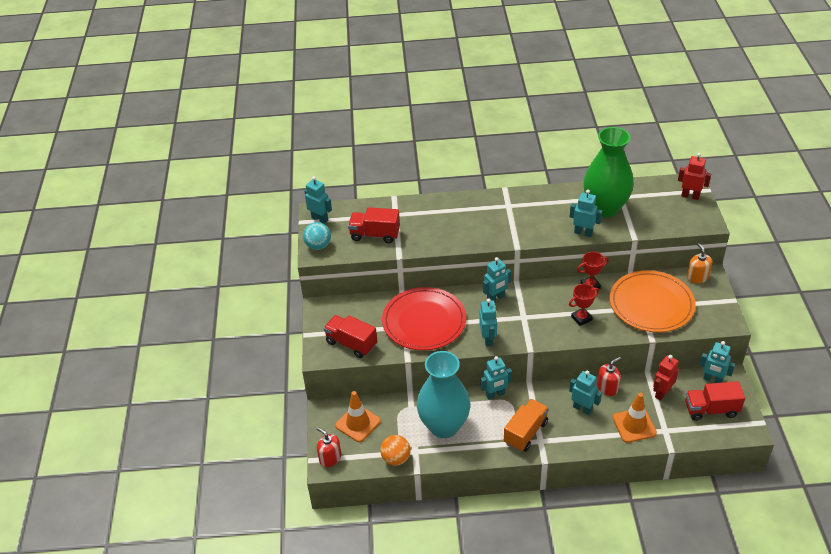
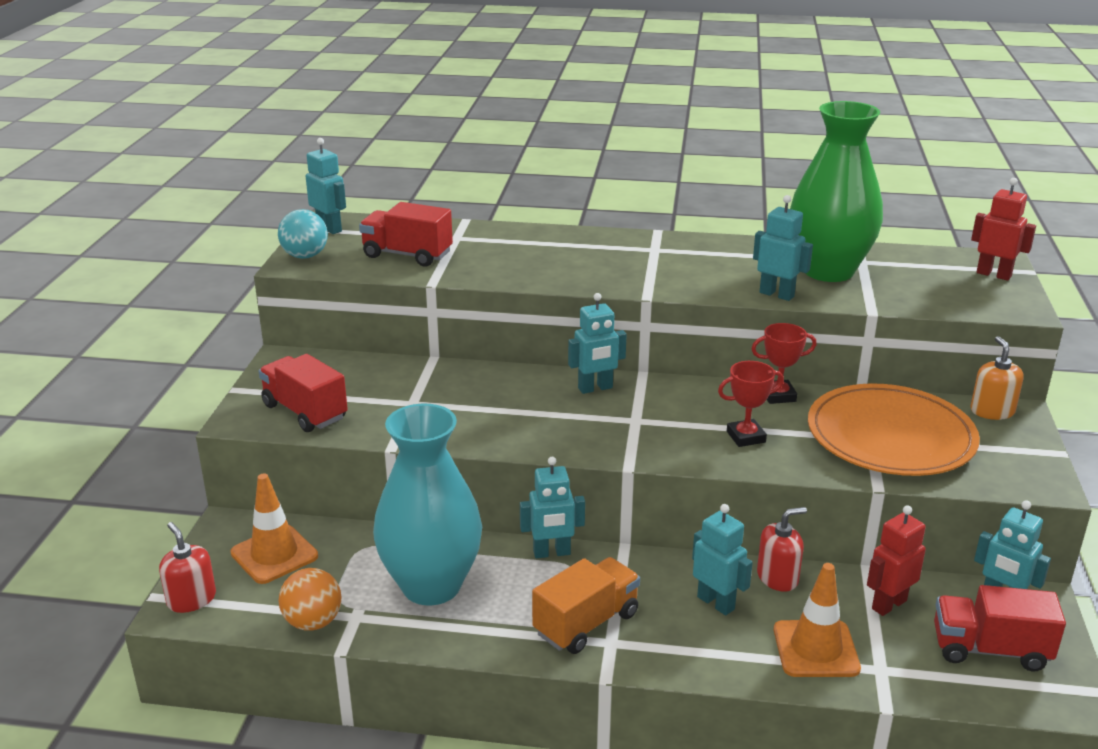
camera: 10 degrees right, 15 degrees down
red plate [382,287,466,350] -> none
turquoise robot [479,299,497,347] -> none

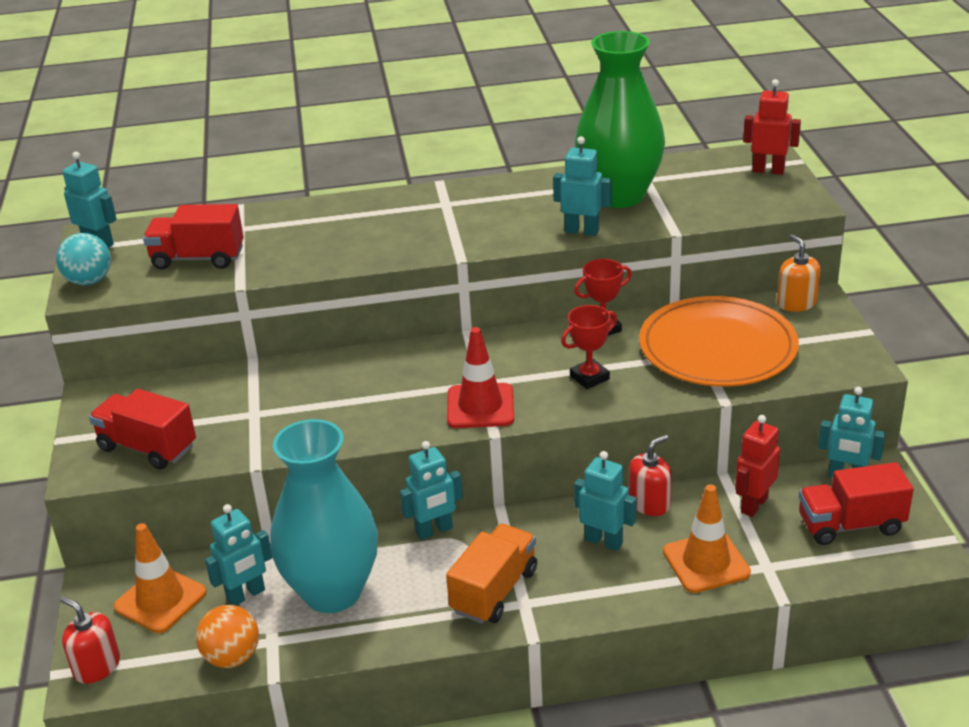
camera: 15 degrees left, 5 degrees up
turquoise robot [568,293,627,394] -> turquoise robot moved to [205,504,273,606]
none -> red traffic cone [447,327,514,428]

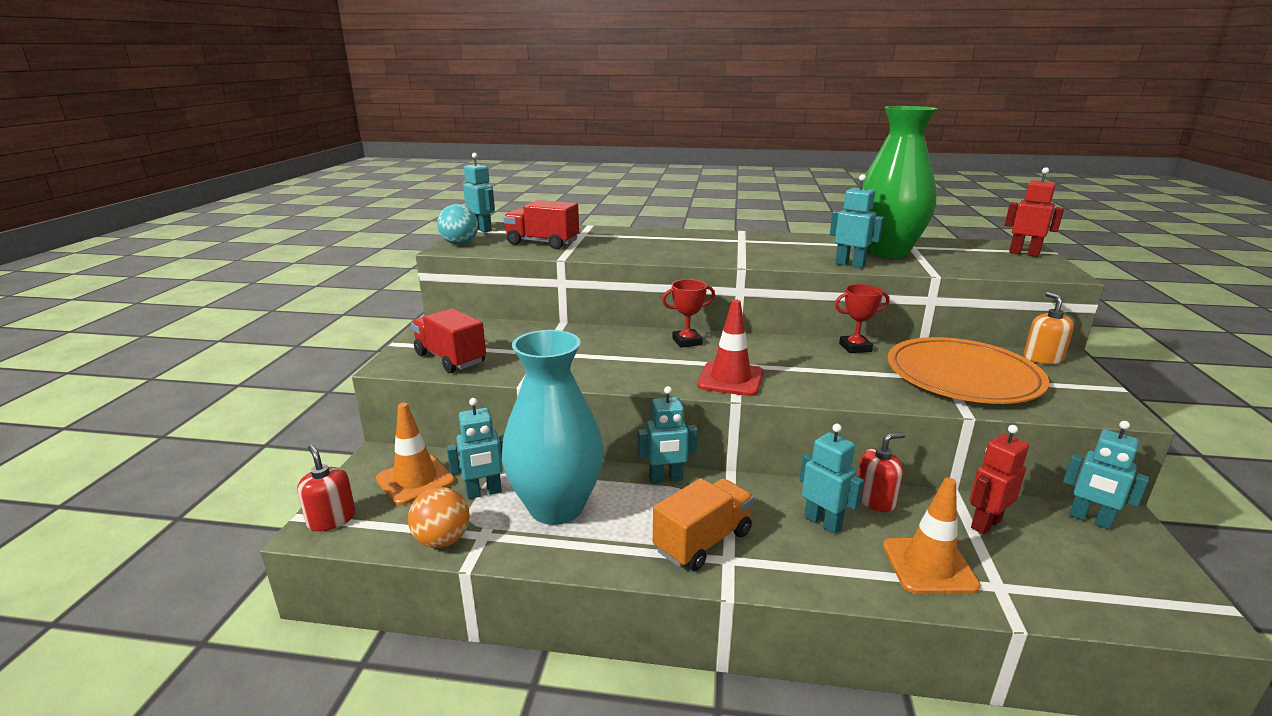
camera: 15 degrees right, 10 degrees down
red trophy [561,305,617,389] -> red trophy moved to [662,279,715,348]
red truck [799,462,914,545] -> none

